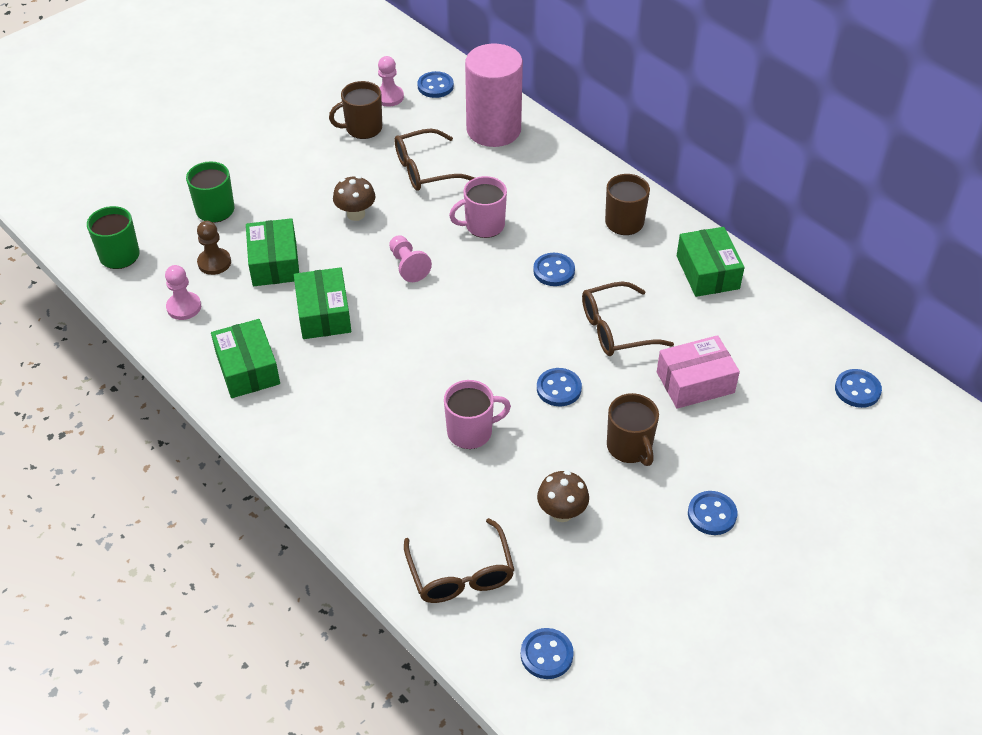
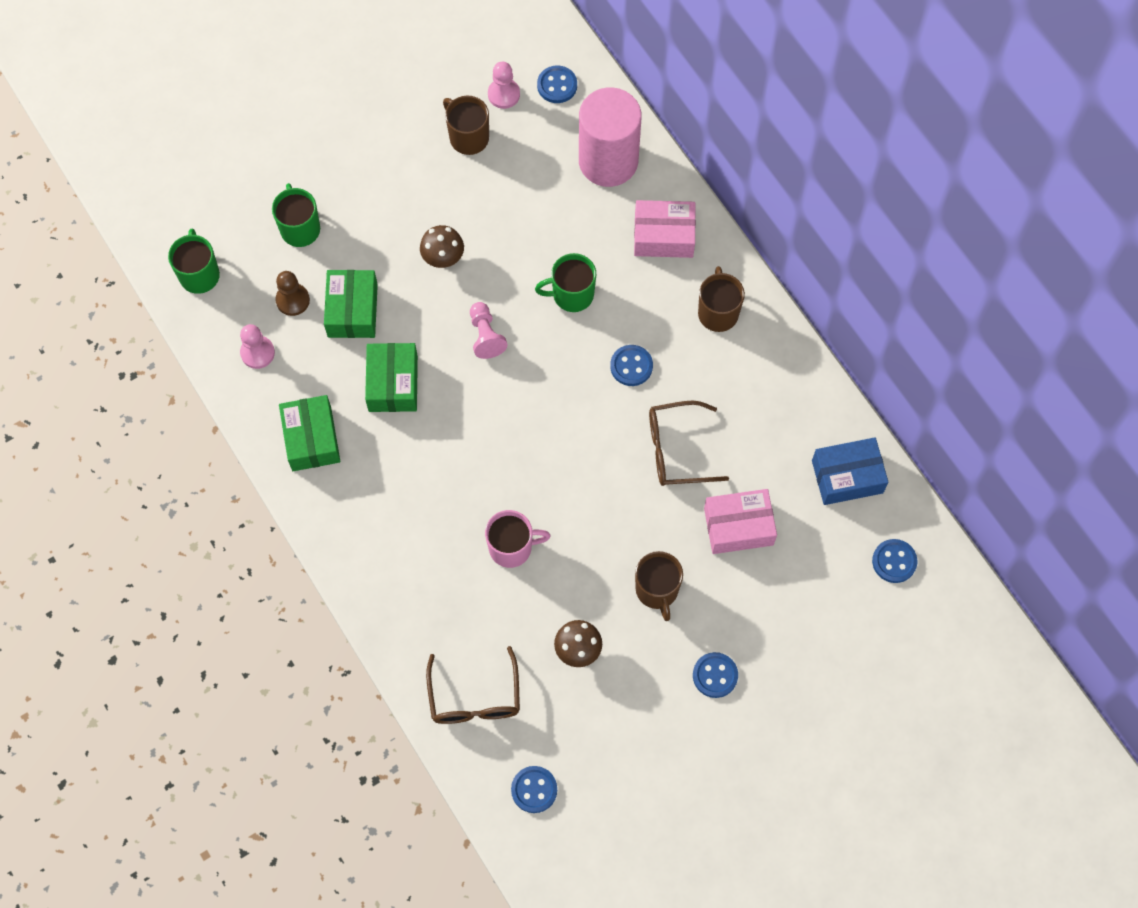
camera: 10 degrees right, 20 degrees up
brown mug [329,81,382,139] -> brown mug turned 60 degrees clockwise [443,96,489,155]
brown glasses [395,129,475,191] -> none
pink mug [449,176,507,238] -> green mug [535,253,596,312]
blue button [537,368,582,406] -> none
green box [677,227,745,297] -> none
none -> pink box [634,200,696,258]
none -> blue box [812,437,889,505]

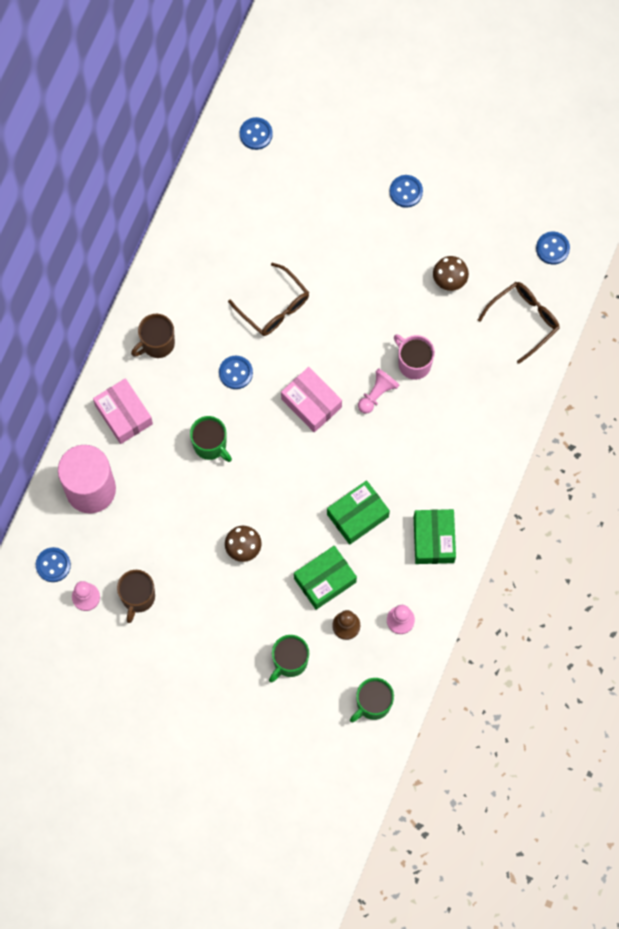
camera: 125 degrees left, 5 degrees up
green box [279,395,340,471] -> green box turned 45 degrees counterclockwise [414,509,456,564]
pink pawn [470,302,508,359] -> pink pawn moved to [358,368,399,414]
brown mug [635,551,683,621] -> none
pink box [704,489,777,554] -> pink box moved to [281,367,342,432]
blue box [812,437,889,505] -> none

